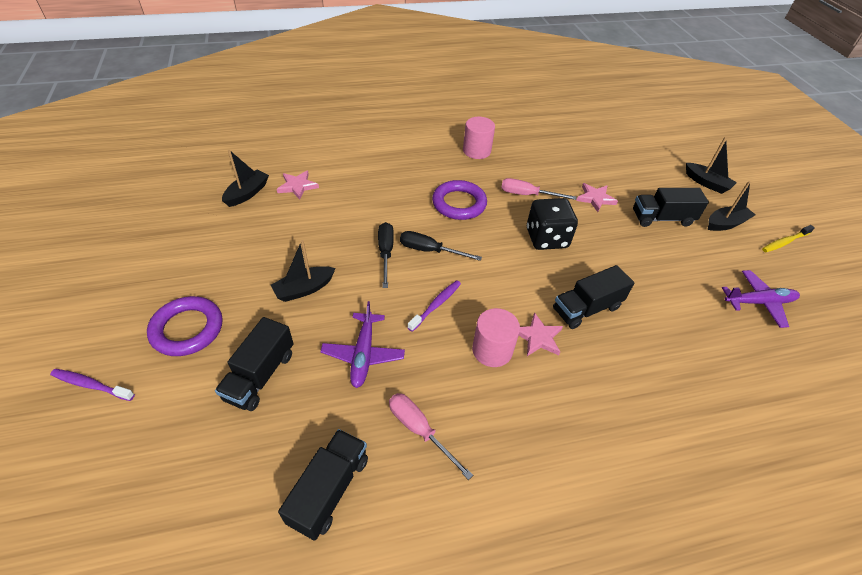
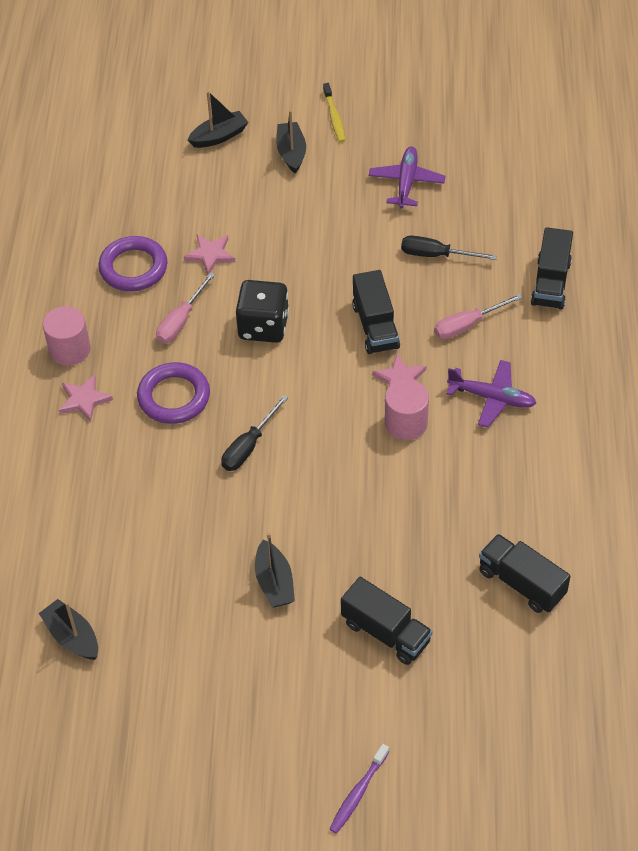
camera: 70 degrees left, 5 degrees up
purple ring [147,296,222,356] -> purple ring moved to [98,236,167,291]
pink star [277,171,319,200] -> pink star moved to [59,374,113,422]
purple plane [320,301,405,388] -> purple plane moved to [446,360,536,428]
black screwdriver [378,222,394,288] -> black screwdriver moved to [401,236,497,260]
pink screwdriver [389,393,473,480] -> pink screwdriver moved to [434,294,523,339]
purple toothbrush [408,280,461,332] -> none
black truck [633,188,709,227] -> black truck moved to [531,227,573,310]

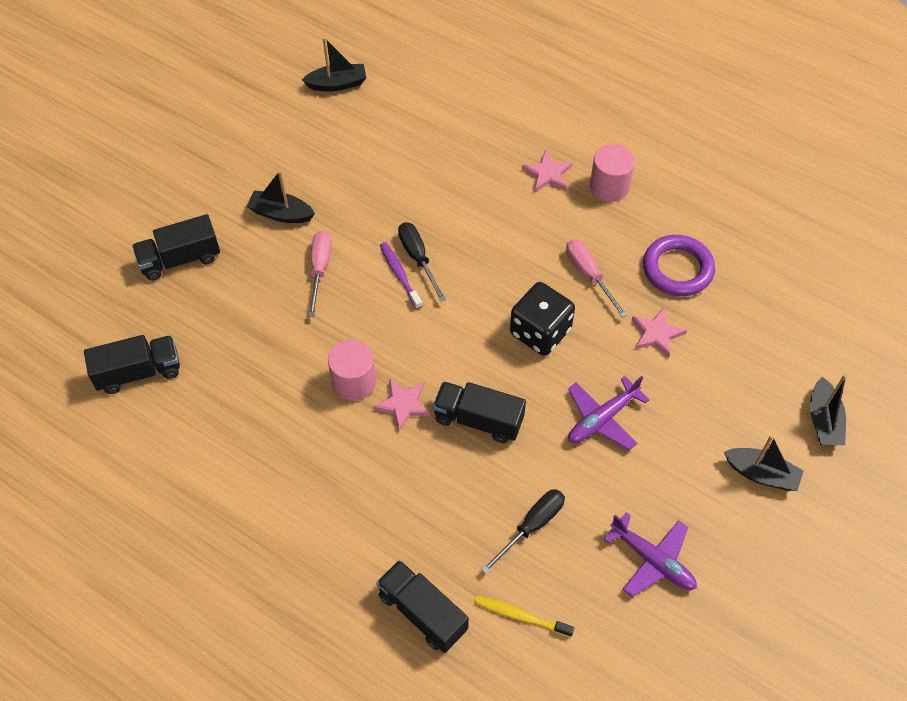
camera: 120 degrees right, 5 degrees up
purple ring [137,362,210,424] -> none
yellow toothbrush [323,83,345,142] -> yellow toothbrush moved to [475,596,574,637]
purple toothbrush [329,744,389,833] -> purple toothbrush moved to [380,242,422,309]
pink screwdriver [434,294,523,339] -> pink screwdriver moved to [308,230,332,317]
purple plane [446,360,536,428] -> purple plane moved to [568,376,650,450]

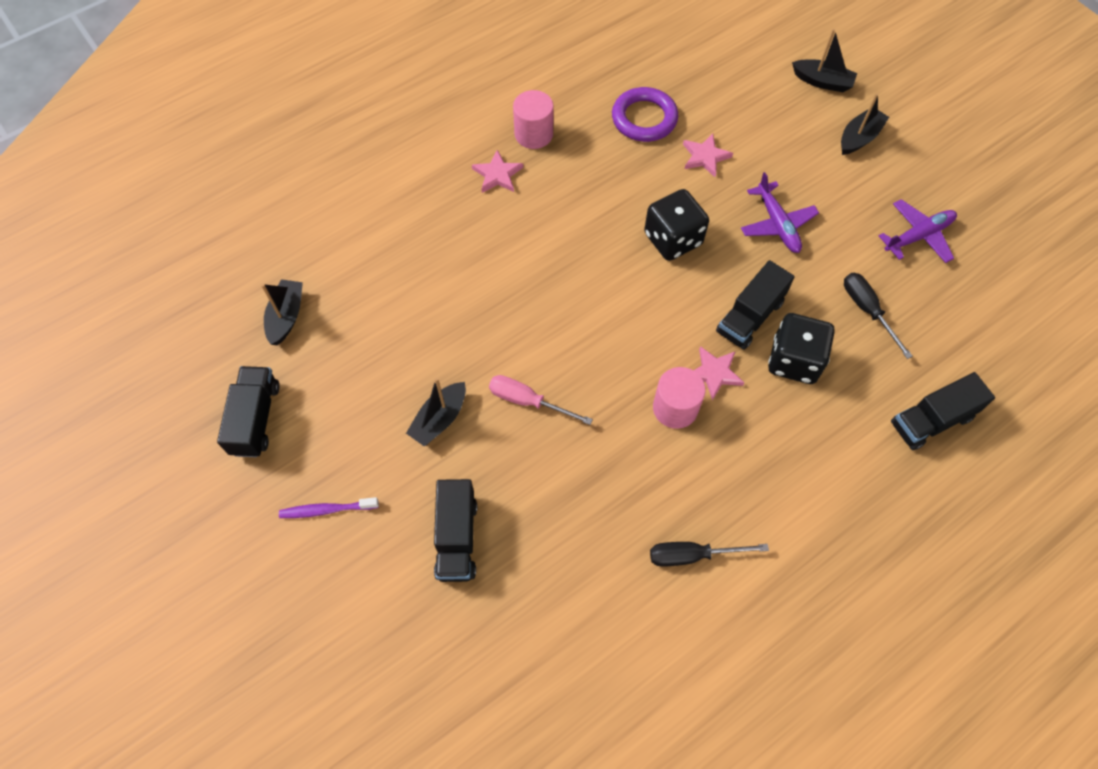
camera: 70 degrees left, 5 degrees up
black truck [84,335,180,394] -> black truck moved to [217,366,280,457]
purple toothbrush [380,242,422,309] -> purple toothbrush moved to [279,497,379,518]
black screwdriver [398,222,446,302] -> black screwdriver moved to [650,542,769,567]
yellow toothbrush [475,596,574,637] -> none
pink screwdriver [566,240,627,318] -> none
none -> black dice [768,313,835,384]

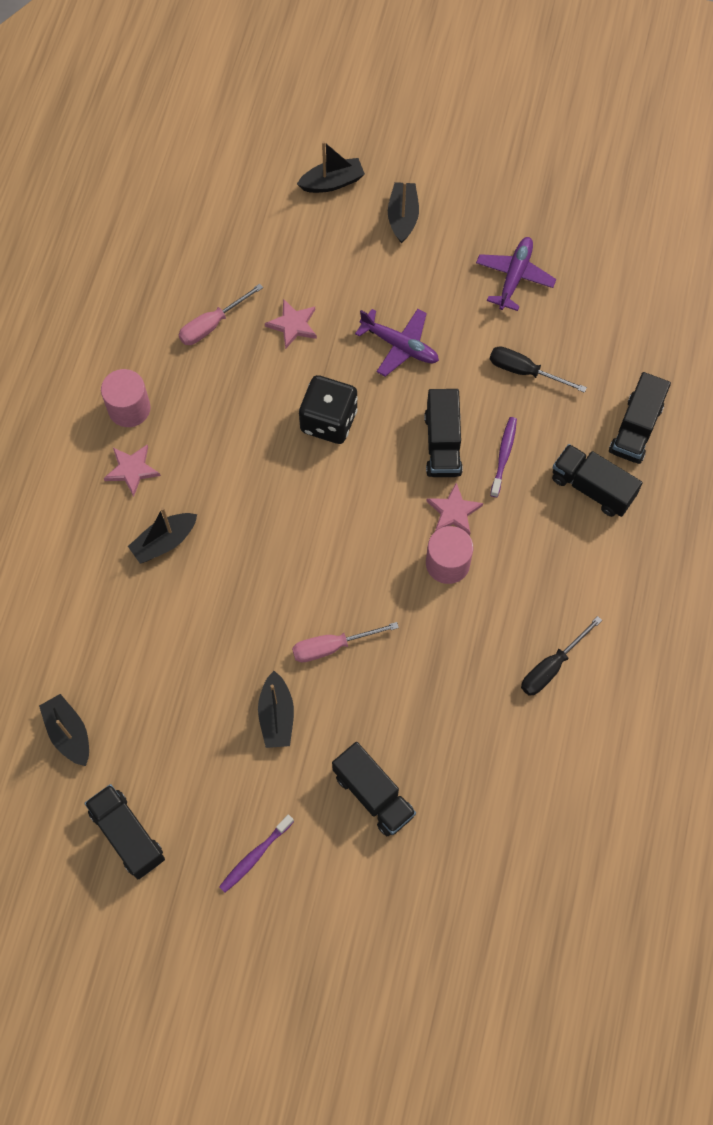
camera: 40 degrees left, 5 degrees up
purple ring [612,87,678,142] -> pink screwdriver [179,284,263,345]
black dice [768,313,835,384] -> purple toothbrush [490,417,517,497]
none -> black boat [128,507,197,564]
none -> black truck [552,444,643,517]

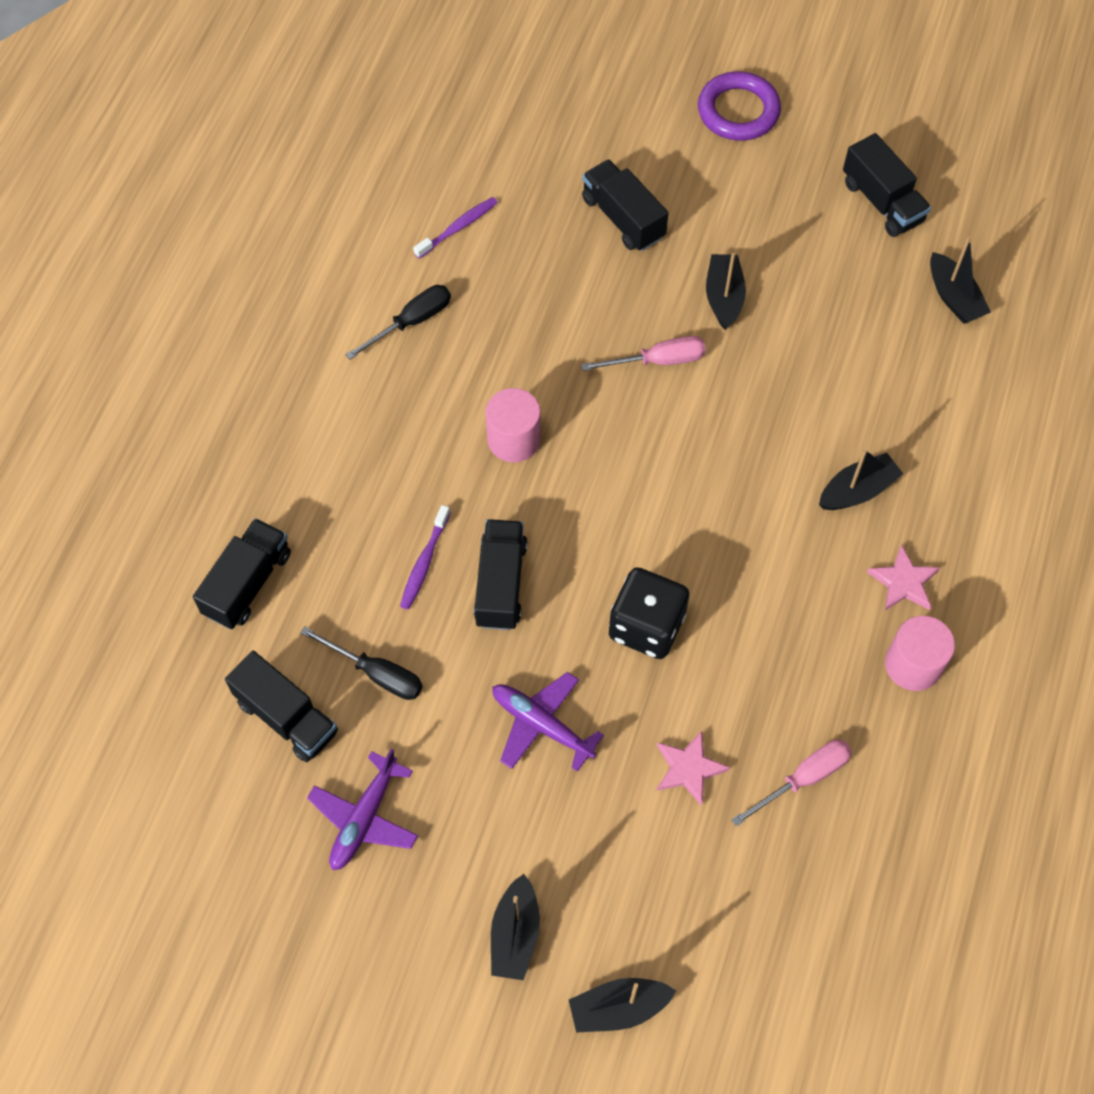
camera: 175 degrees left, 5 degrees down
purple toothbrush [219,814,294,892] -> purple toothbrush moved to [413,197,498,259]
pink star [427,483,483,535] -> none
black truck [552,444,643,517] -> black truck moved to [225,651,338,762]
none -> purple ring [698,71,781,141]

